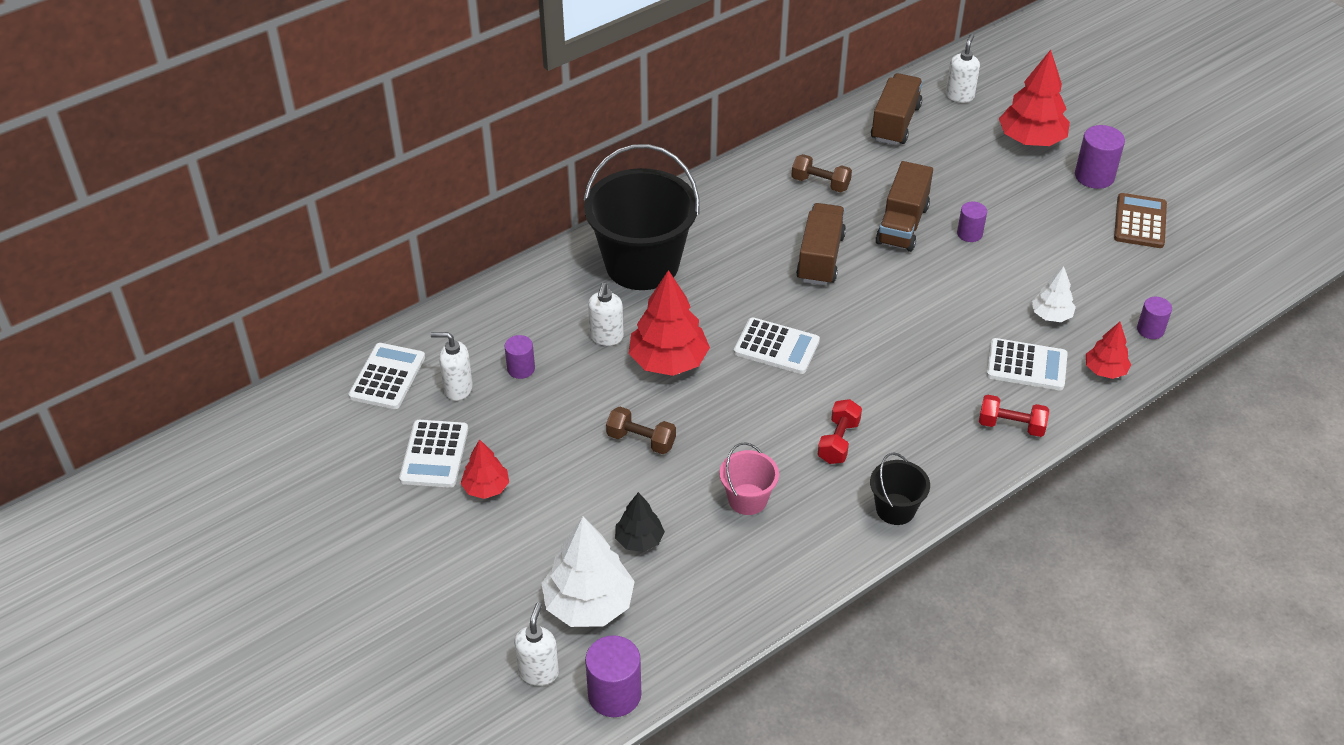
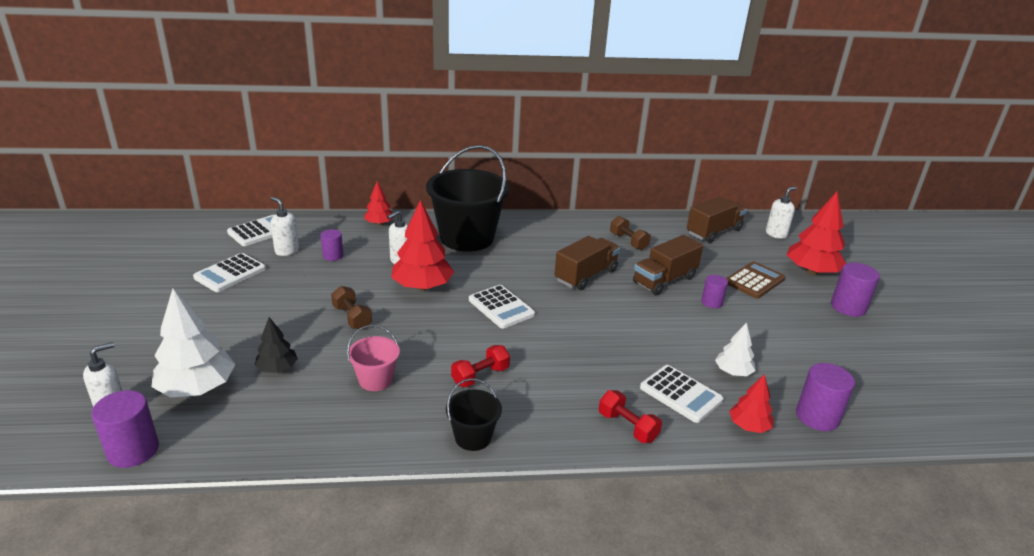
camera: 30 degrees right, 15 degrees down
red tree [461,439,509,499] -> red tree moved to [364,182,394,225]
brown calculator [1114,193,1167,248] -> brown calculator moved to [726,262,785,298]
purple cylinder [1137,297,1172,339] -> purple cylinder [796,363,855,431], size x1.61

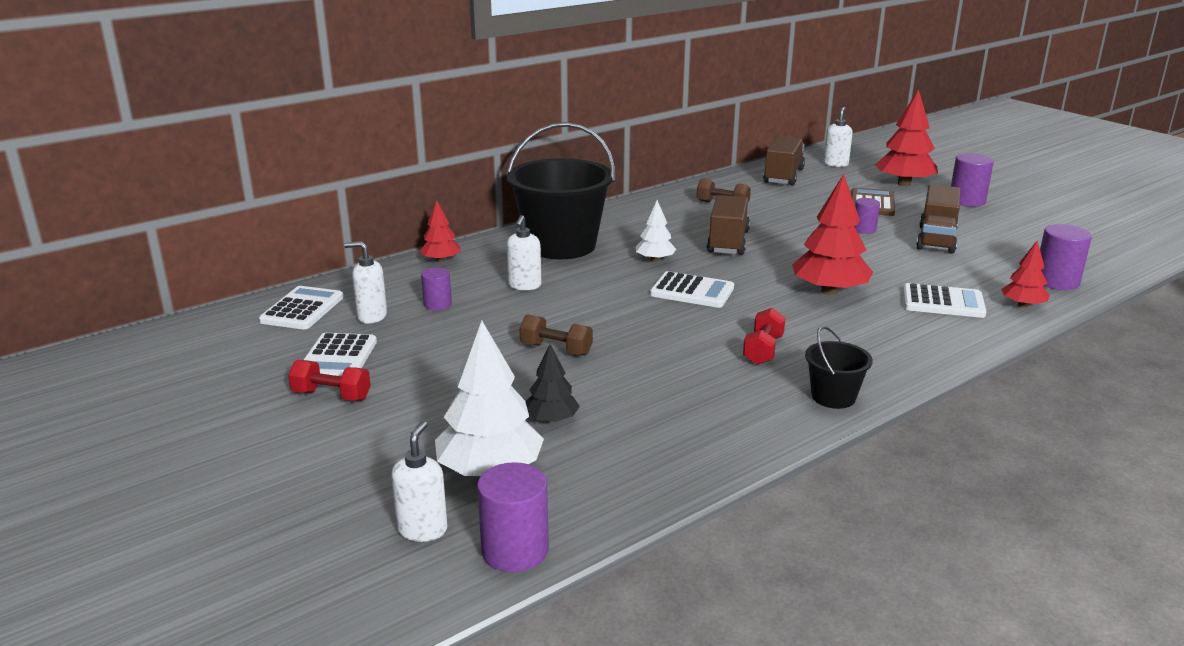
camera: 30 degrees left, 5 degrees down
pink bucket [347,325,400,391] -> none
red tree [391,200,454,290] -> red tree moved to [792,174,873,295]
red dumbbell [599,390,662,443] -> red dumbbell moved to [288,360,371,401]
brown truck [633,235,703,295] -> brown truck moved to [916,184,961,254]
white tree [715,322,756,376] -> white tree moved to [636,200,676,262]

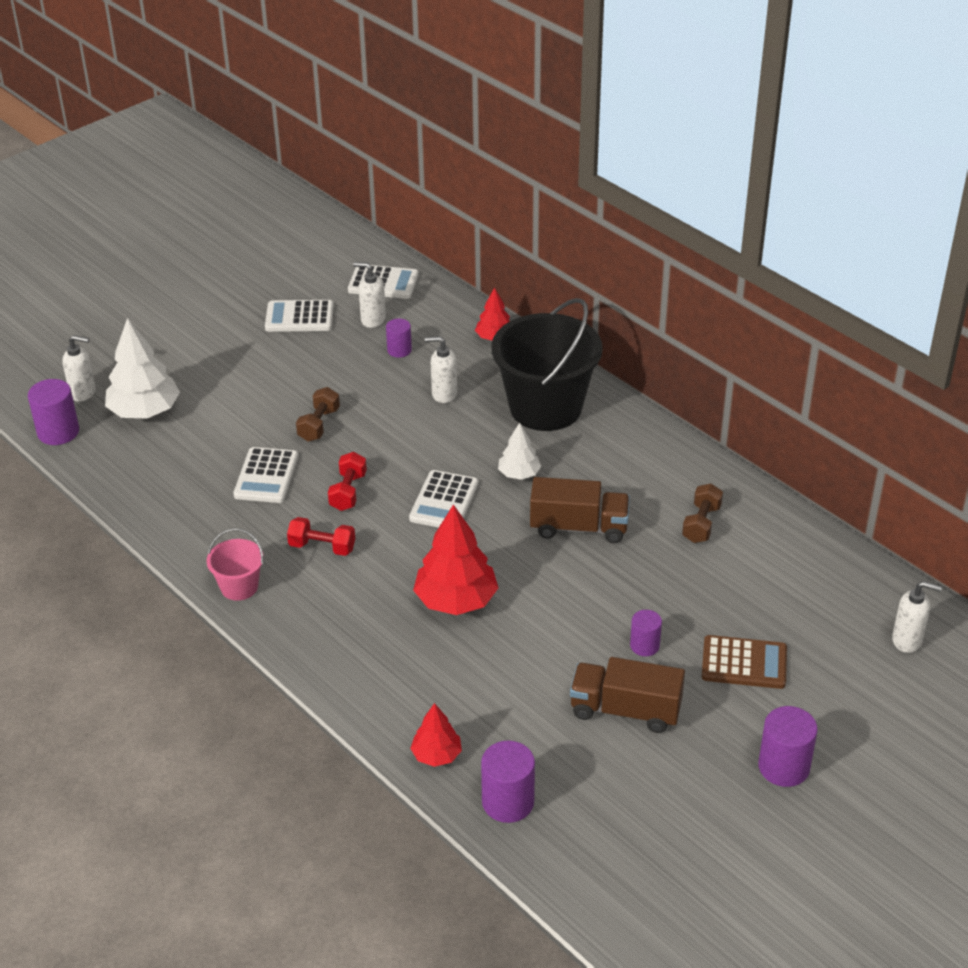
camera: 85 degrees right, 15 degrees up
red dumbbell [288,360,371,401] -> red dumbbell moved to [328,452,367,511]
white soap dispenser [344,241,387,324] -> white soap dispenser turned 75 degrees counterclockwise [353,262,386,328]
black tree [525,344,580,423] -> none
brown truck [763,136,805,186] -> none
black bucket [805,326,873,409] -> pink bucket [207,528,264,601]
red tree [875,89,938,186] -> none
white calculator [903,283,987,318] -> white calculator moved to [233,447,298,503]

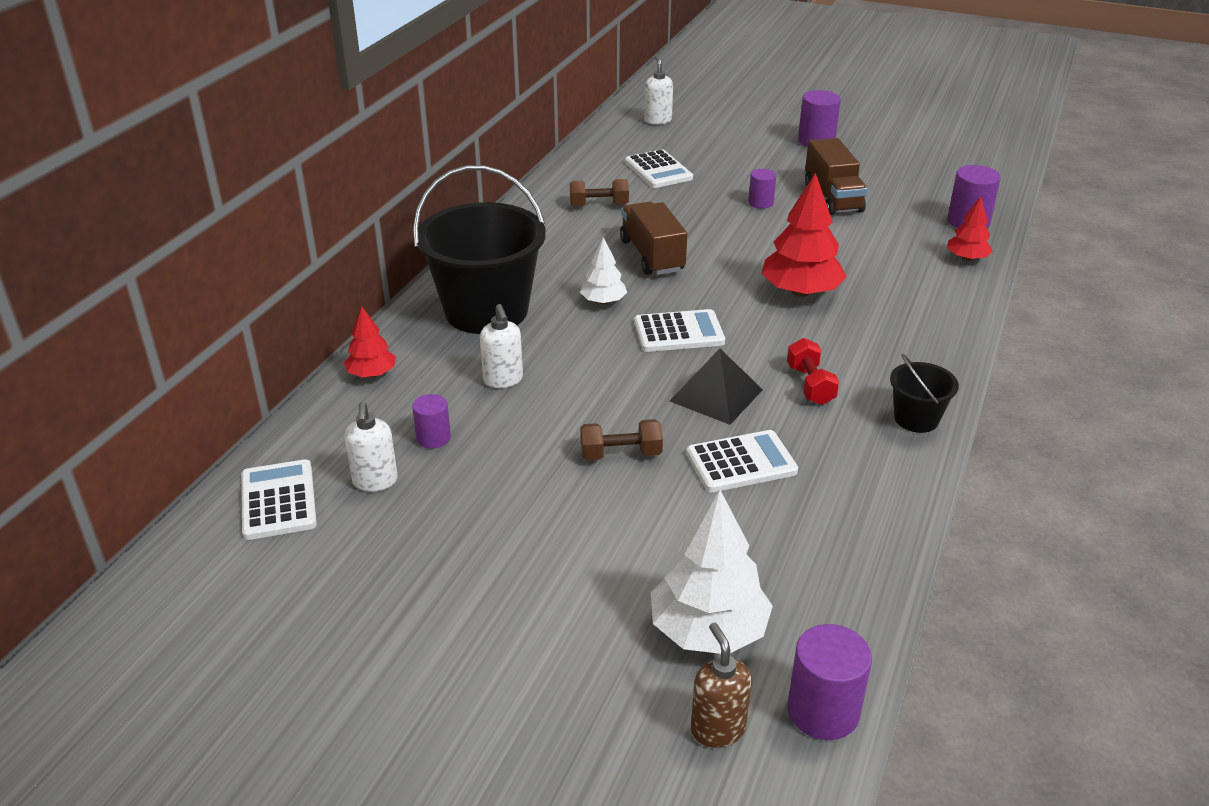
camera: 115 degrees left, 5 degrees down
white soap dispenser [62,335,96,402] -> brown soap dispenser [691,623,752,748]
pink bucket [207,528,264,601] -> black bucket [890,354,959,433]
white calculator [265,300,334,332] -> white calculator moved to [625,149,693,188]
red dumbbell [328,452,367,511] -> black pyramid [670,349,763,425]
brown calculator [702,635,787,689] -> none

